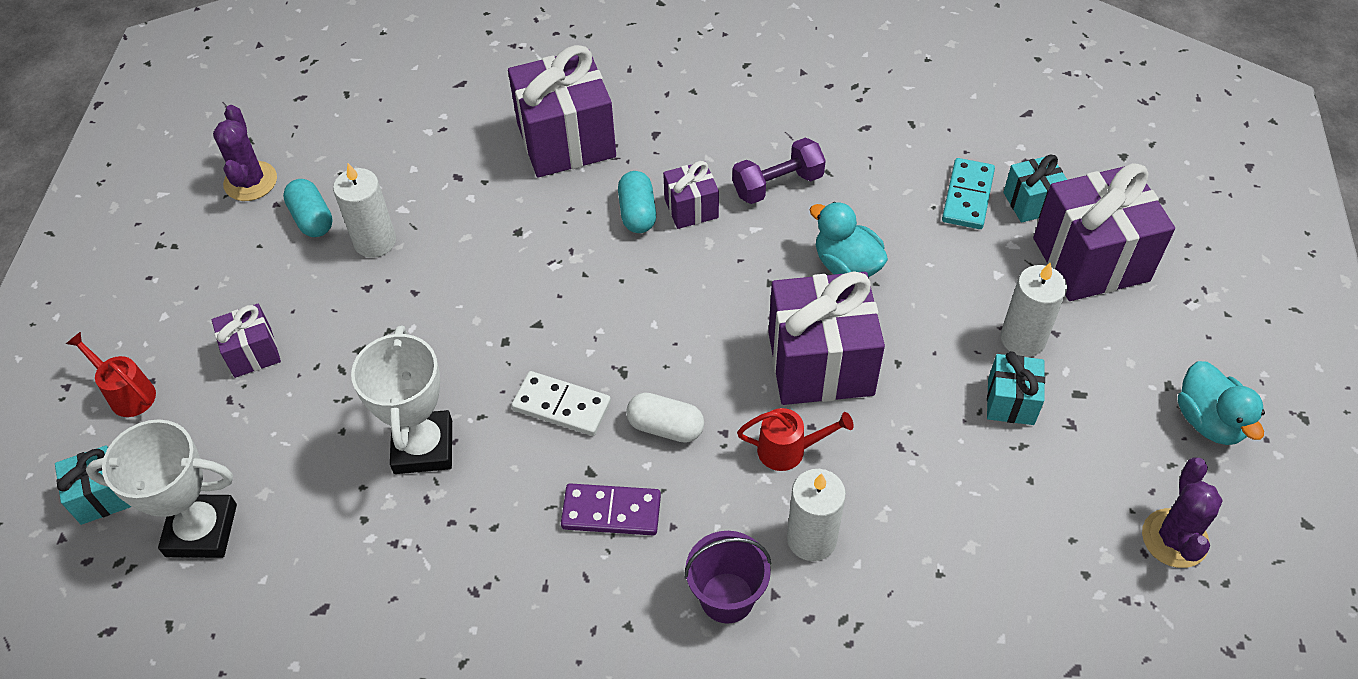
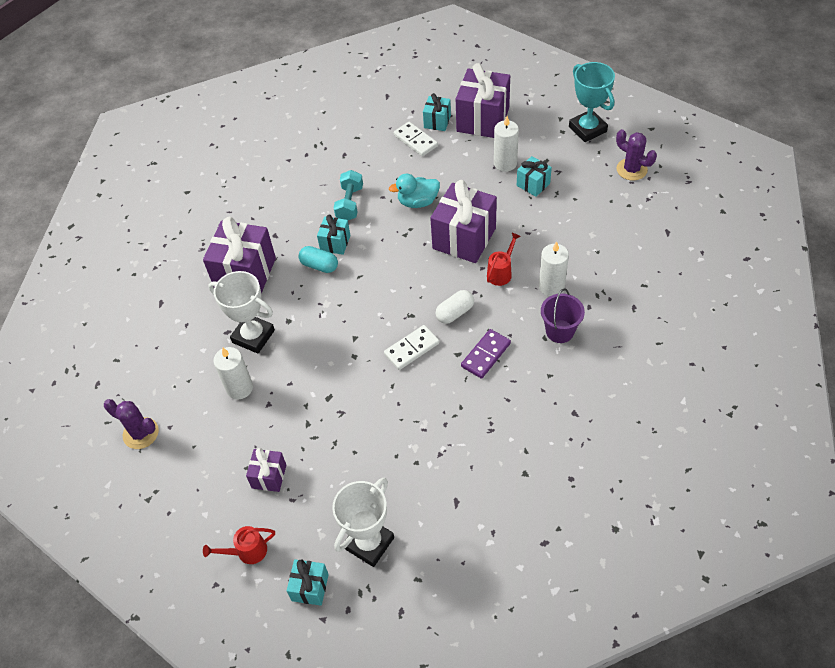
camera: 55 degrees left, 0 degrees up
turquoise capsule [283,179,333,237] -> none
white trophy [351,325,452,474] -> white trophy moved to [208,271,275,354]
purple gift [663,161,719,229] -> turquoise gift [317,214,350,255]
purple dumbbell [732,138,826,204] -> turquoise dumbbell [334,170,363,220]
turquoise domino [942,158,995,229] -> white domino [394,122,438,156]
turquoise duck [1178,361,1265,445] -> turquoise trophy [569,62,615,142]

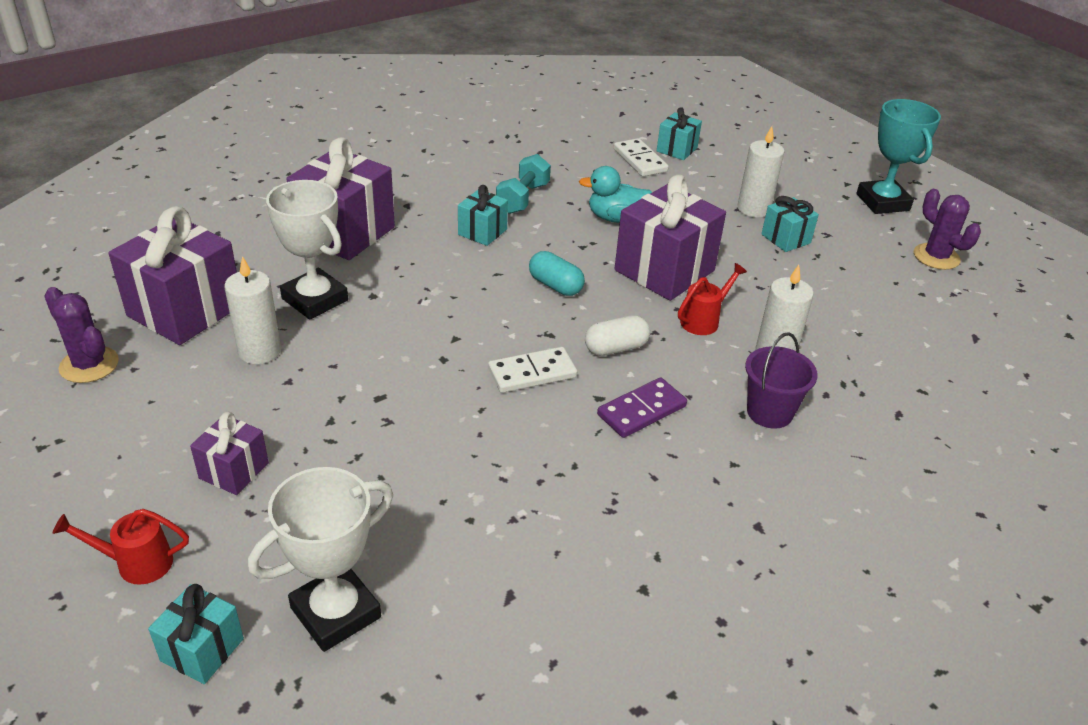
camera: 10 degrees right, 15 degrees down
turquoise capsule [299,246,338,273] -> turquoise capsule moved to [529,251,585,296]
purple gift [456,63,510,138] -> purple gift moved to [108,206,237,345]

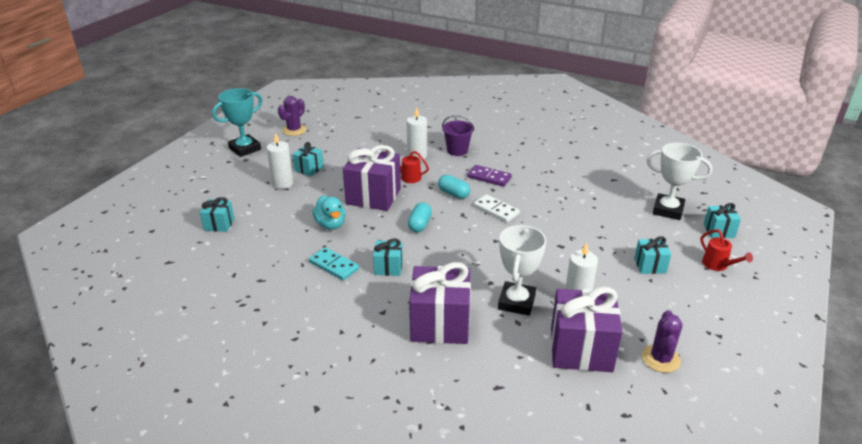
camera: 115 degrees left, 5 degrees down
purple gift [190,412,269,495] -> turquoise gift [634,236,671,274]
turquoise dumbbell [496,154,551,214] -> turquoise domino [309,247,359,280]
white capsule [585,315,650,356] -> turquoise capsule [438,175,470,199]
white domino [614,138,669,177] -> none

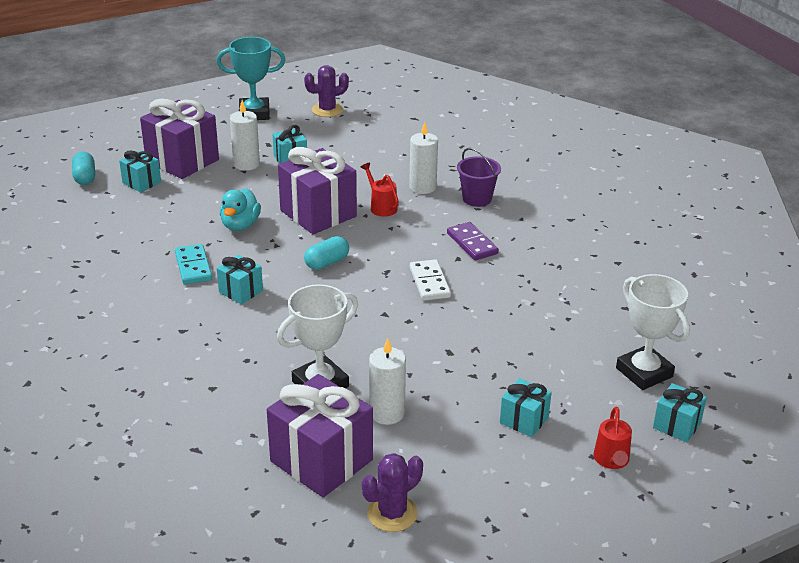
camera: 35 degrees right, 0 degrees up
purple gift [409,262,471,344] -> purple gift moved to [140,99,219,179]
turquoise capsule [438,175,470,199] -> turquoise capsule moved to [72,152,95,185]

